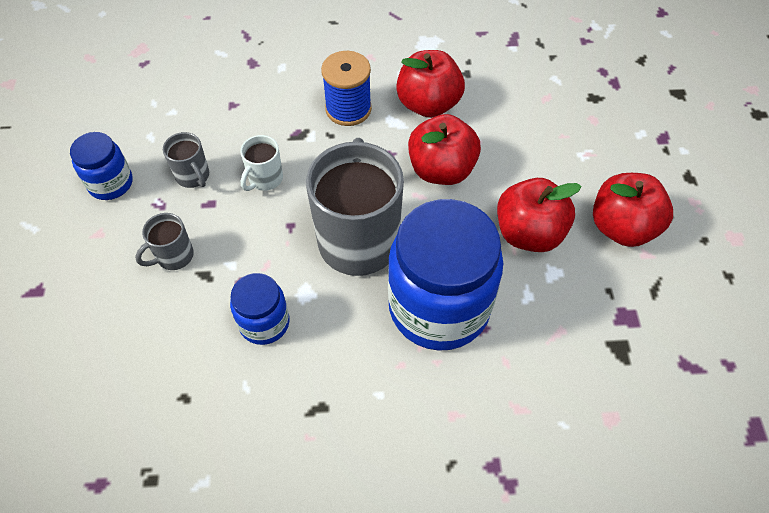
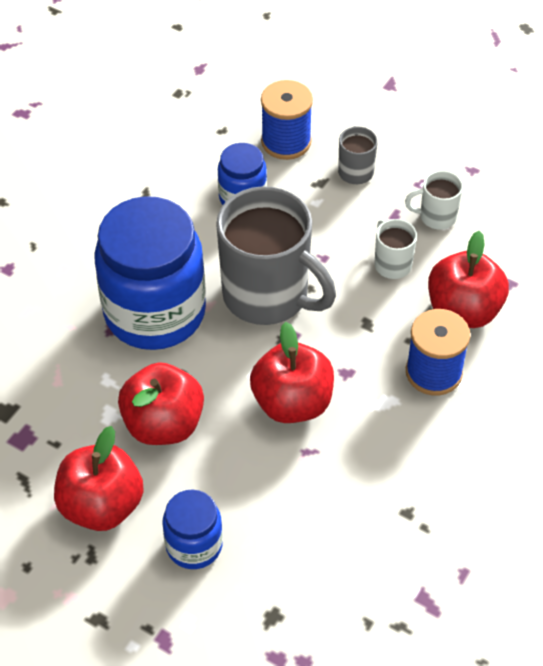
camera: 125 degrees right, 5 degrees down
blue jar [70,132,133,200] -> blue jar moved to [162,489,223,569]
grey mug [163,132,209,188] -> white mug [405,171,463,230]
red apple [396,50,465,118] -> red apple moved to [428,231,509,328]
none -> blue spool [261,80,313,160]

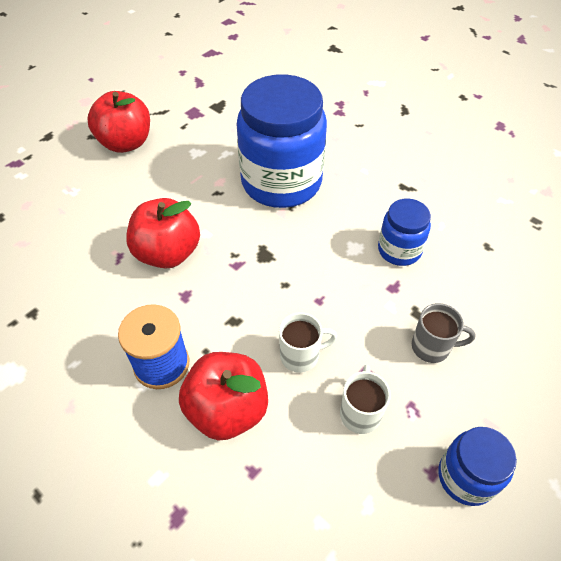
camera: 100 degrees right, 0 degrees up
red apple [118,362,204,445] -> none
blue jar [162,489,223,569] -> blue jar moved to [438,427,517,506]
grey mug [216,186,336,325] -> none
blue spool [261,80,313,160] -> none

